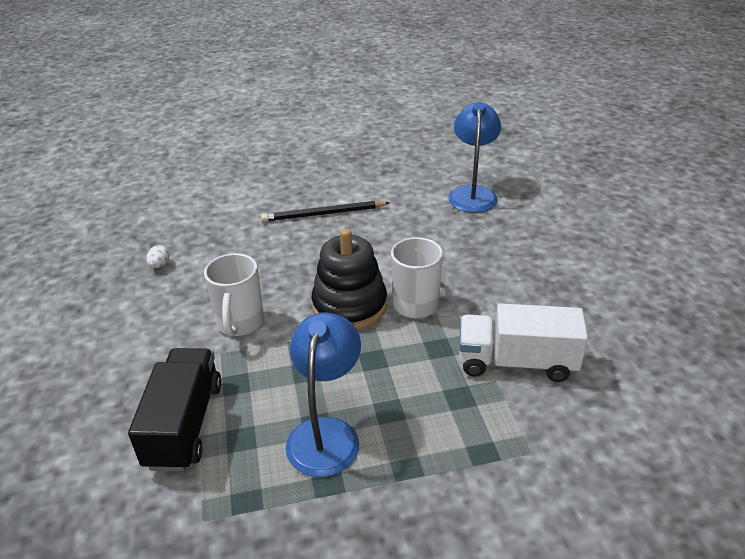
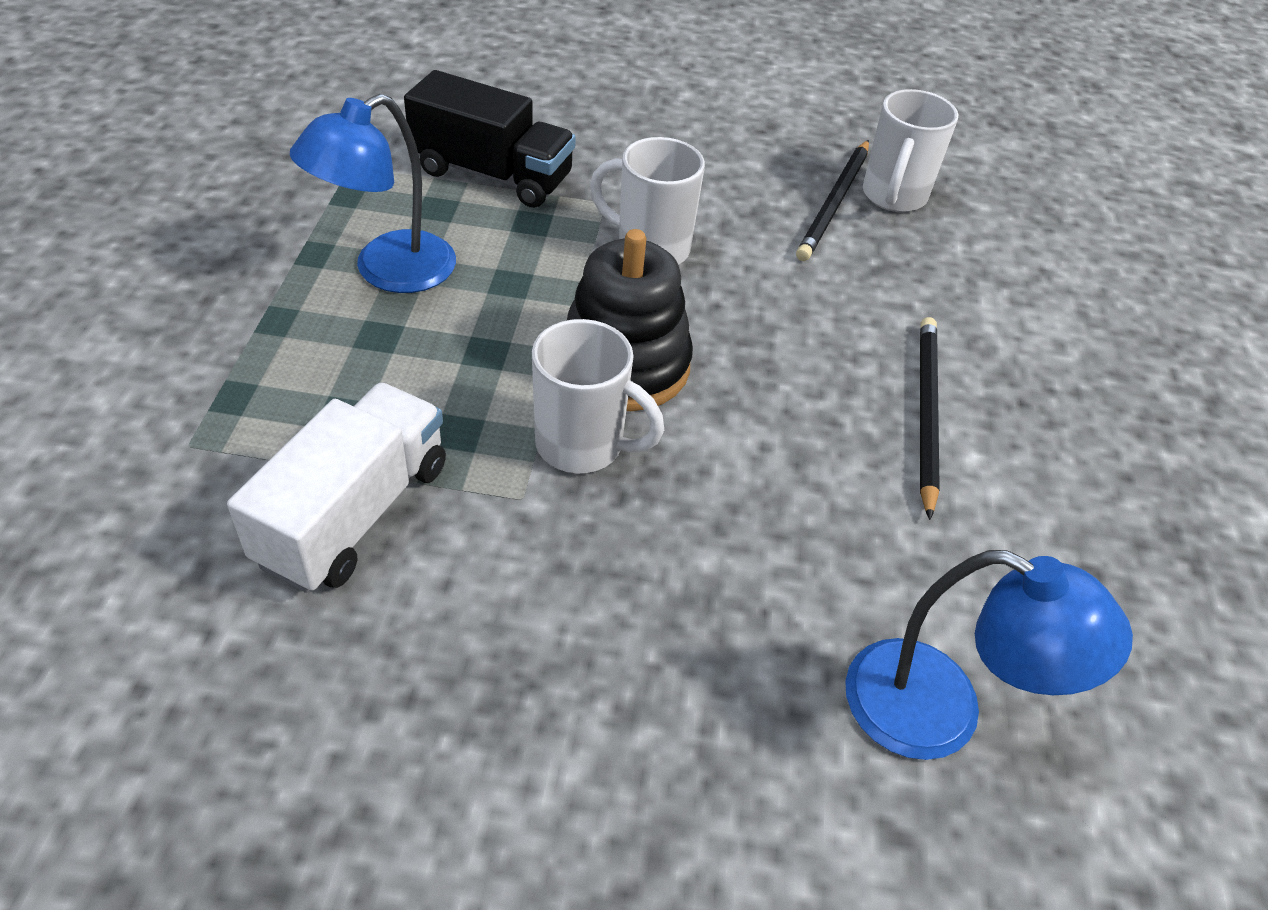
camera: 105 degrees right, 10 degrees up
white egg [146,245,170,268] -> black pencil [796,140,869,261]
blue lamp [286,313,361,477] -> blue lamp turned 105 degrees clockwise [290,94,456,293]
none -> white mug [863,89,958,212]

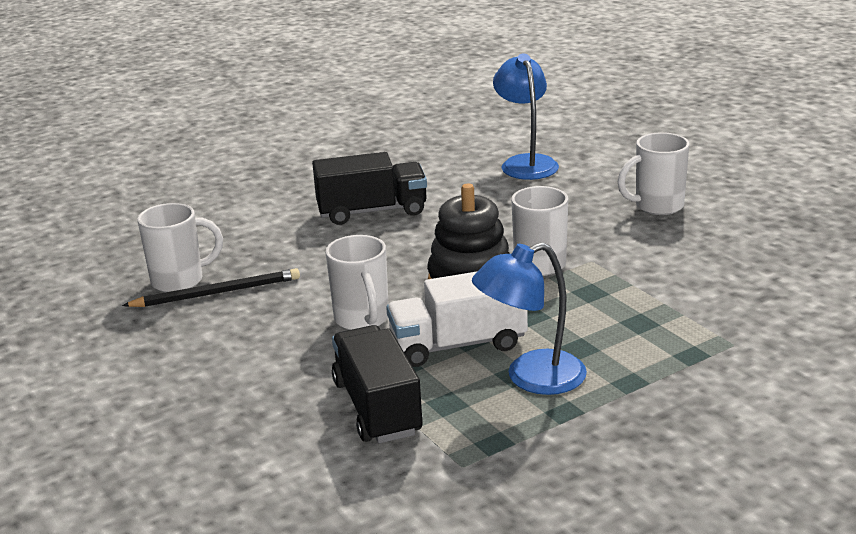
camera: 125 degrees left, 20 degrees down
white truck [227,383,446,593] -> white truck moved to [386,271,528,367]
blue lamp [290,94,456,293] -> blue lamp turned 150 degrees clockwise [472,242,587,395]
black pencil [920,317,940,520] -> black truck [312,152,427,225]
none -> white mug [618,132,690,215]

